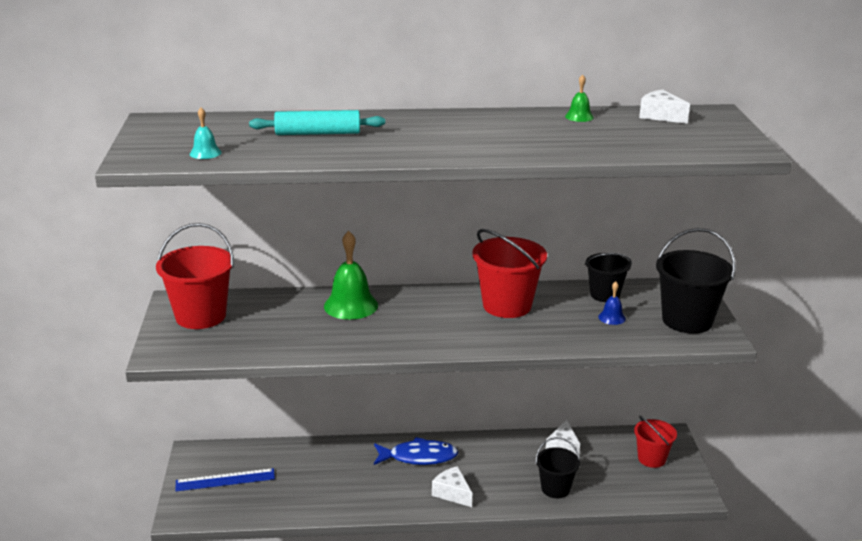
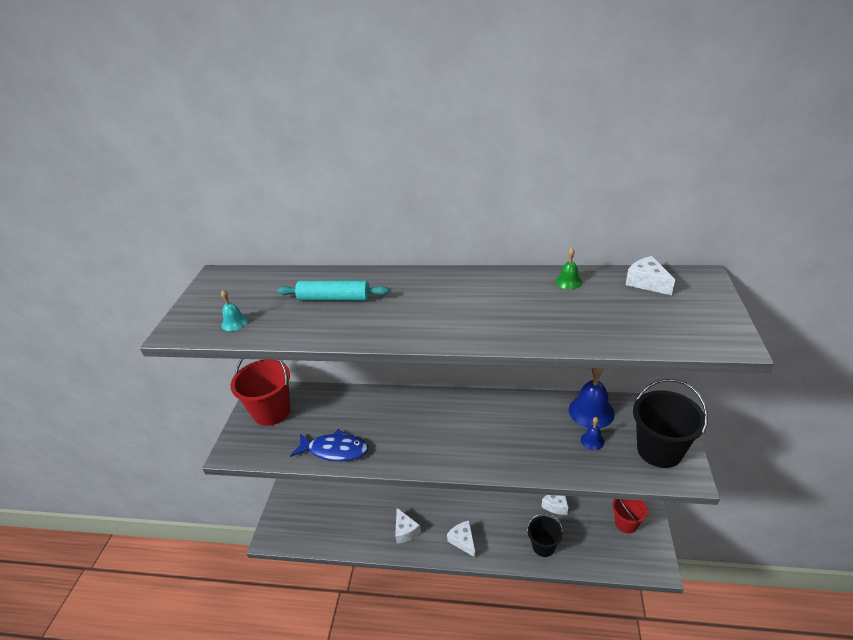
camera: 15 degrees right, 10 degrees up
blue ruler [176,468,275,491] -> none
green bell [324,231,378,320] -> none
blue fish [374,437,458,465] -> blue fish moved to [290,429,368,461]
red bucket [472,229,547,318] -> none
black bucket [585,253,632,302] -> blue bell [569,368,614,428]
none -> white cheese [395,508,421,543]

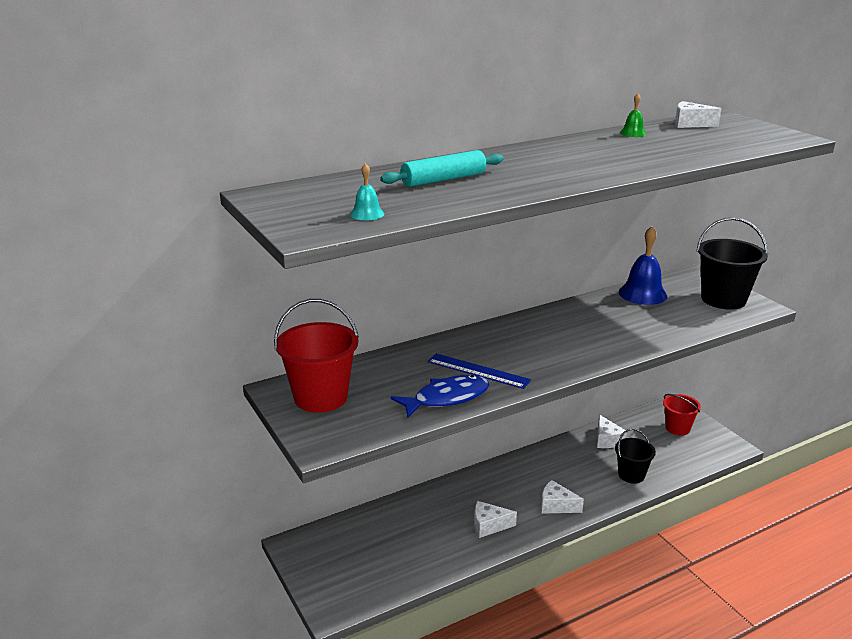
camera: 40 degrees left, 10 degrees down
white cheese [395,508,421,543] -> white cheese turned 150 degrees clockwise [474,501,517,538]
blue bell [581,417,604,450] -> none
none -> blue ruler [428,353,531,389]

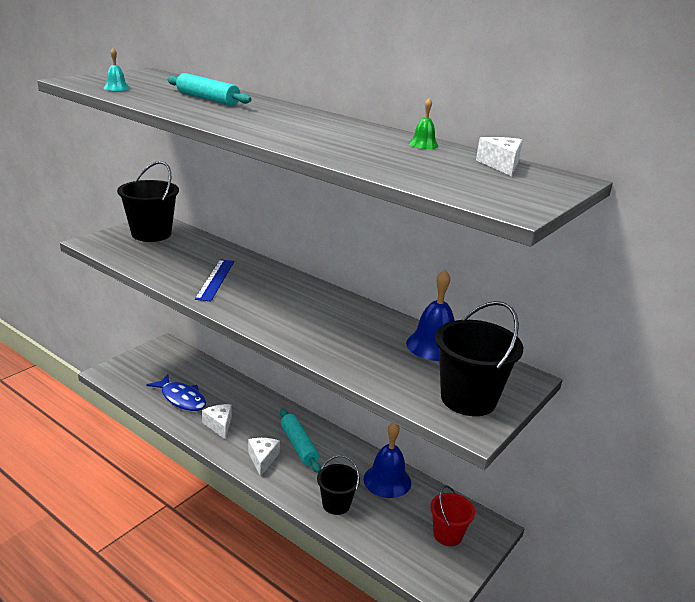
camera: 65 degrees right, 0 degrees up
red bucket [274,299,359,413] -> black bucket [117,161,179,242]
blue fish [391,375,489,418] -> blue fish moved to [146,374,206,411]
white cheese [597,415,627,448] -> blue bell [364,423,411,498]
none -> turquoise rolling pin [280,408,321,473]

